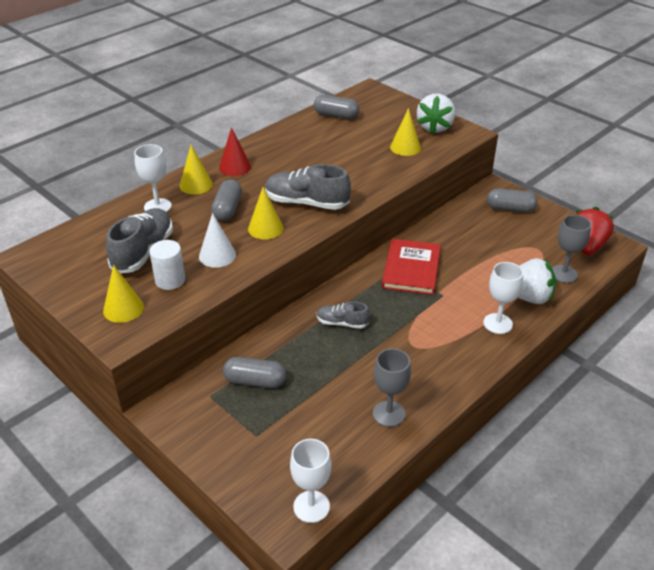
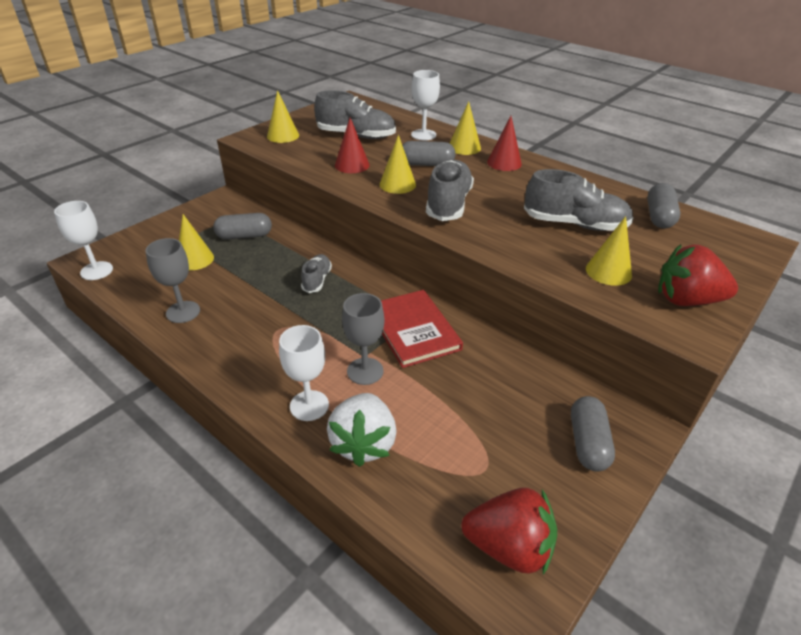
camera: 85 degrees right, 0 degrees up
white cylinder [149,240,185,290] -> none
white cone [199,213,236,268] -> red cone [335,117,370,173]
grey capsule [223,357,286,388] -> grey capsule turned 75 degrees clockwise [213,213,272,240]
red book [382,239,441,295] -> red book turned 60 degrees clockwise [381,290,463,368]
white strawberry [417,94,455,134] -> red strawberry [658,244,738,306]
grey goblet [552,215,591,283] -> grey goblet moved to [342,293,384,385]
none -> yellow cone [179,214,214,270]
none -> grey shoe [524,169,633,231]

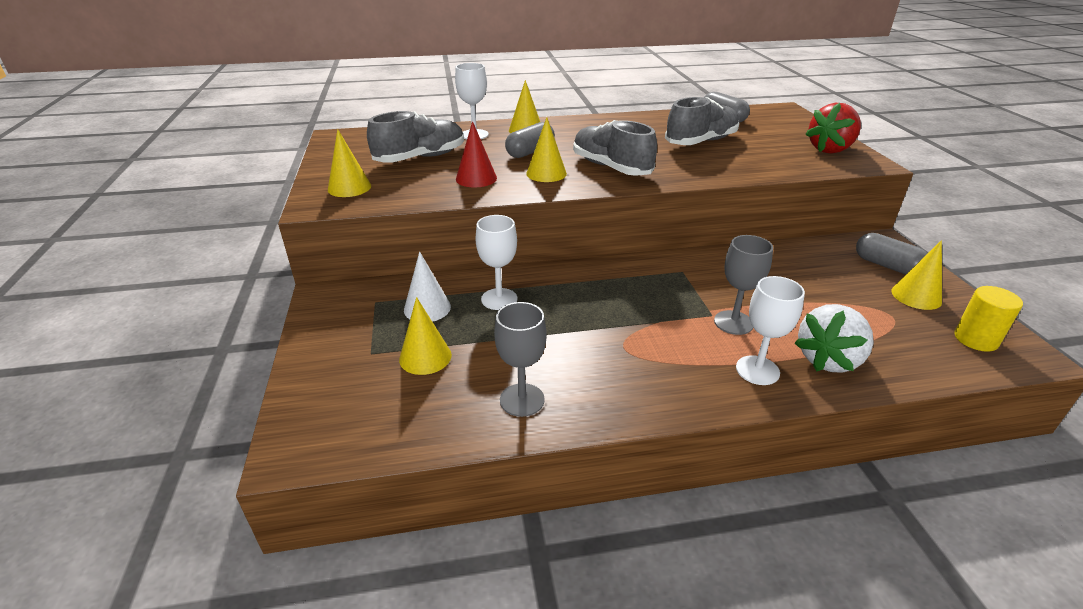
camera: 50 degrees left, 5 degrees down
white goblet [54,201,113,280] -> white goblet moved to [476,215,517,310]
grey capsule [213,213,272,240] -> white cone [404,251,451,322]
grey shoe [301,254,332,293] -> none
white strawberry [327,393,397,467] -> white strawberry turned 90 degrees clockwise [795,304,874,373]
red book [381,290,463,368] -> none
red strawberry [461,488,557,574] -> yellow cylinder [954,286,1023,352]
red cone [487,116,522,171] -> none
yellow cone [586,216,632,286] -> yellow cone moved to [891,240,942,310]

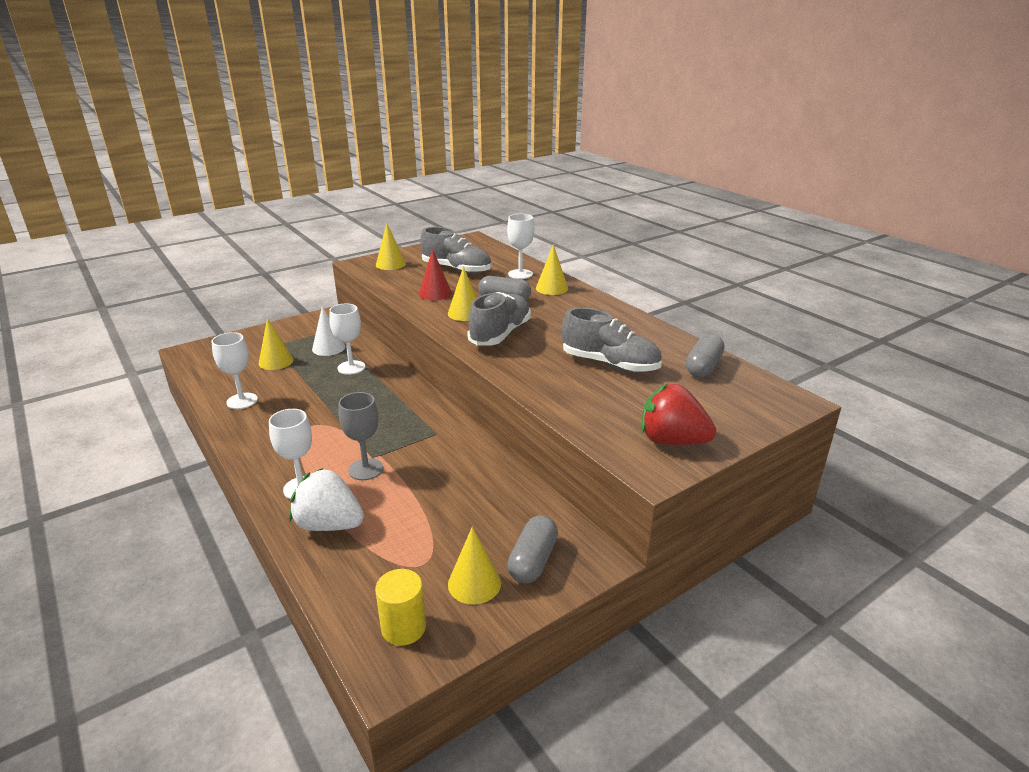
camera: 65 degrees right, 5 degrees down
grey goblet [494,302,547,417] -> white goblet [212,332,258,409]

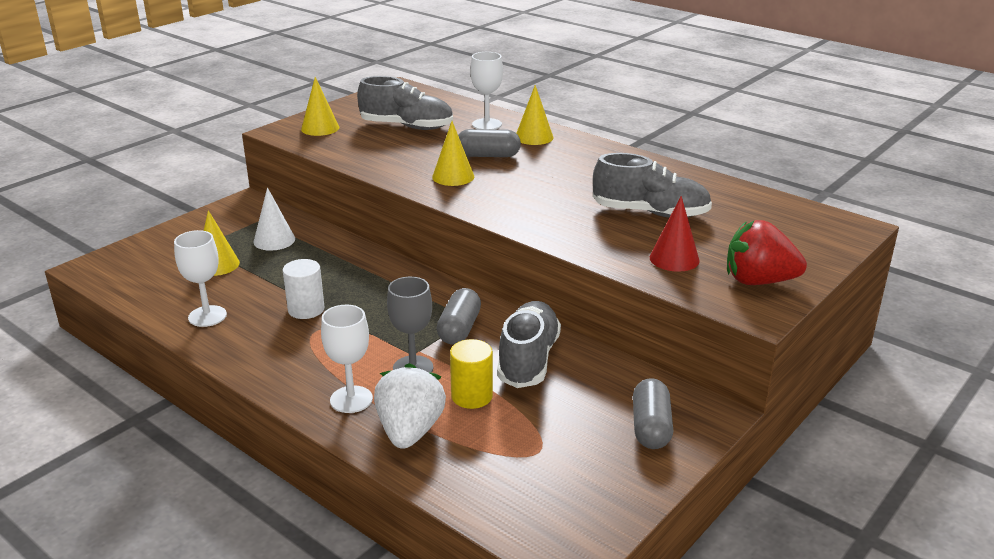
camera: 15 degrees left, 0 degrees up
white strawberry [289,468,364,531] -> white strawberry turned 90 degrees clockwise [374,363,446,449]
white goblet [329,304,365,375] -> none
yellow cylinder [375,569,426,646] -> yellow cylinder moved to [450,339,493,409]
red cone [419,249,452,300] -> red cone moved to [650,196,700,272]
yellow cone [448,527,501,604] -> none
grey shoe [467,292,531,346] -> grey shoe moved to [497,301,561,388]
grey capsule [686,334,724,377] -> grey capsule moved to [437,288,481,344]
none -> white cylinder [283,259,325,319]

